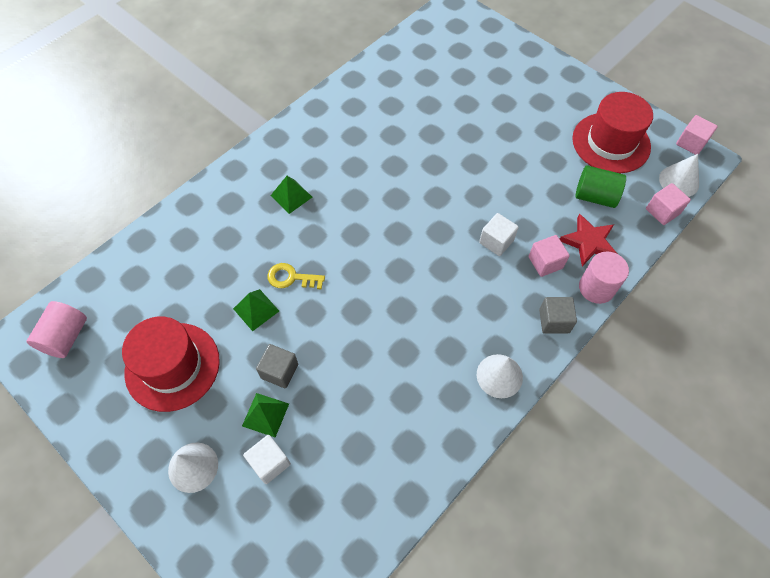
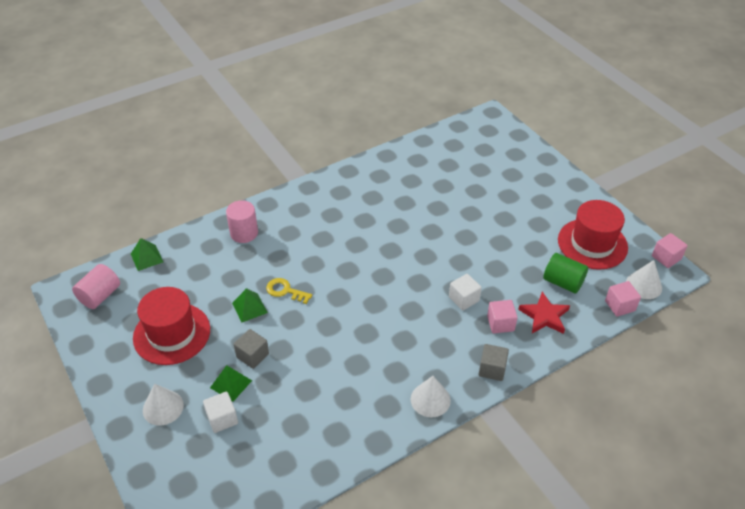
camera: 15 degrees right, 15 degrees down
green pyramid [270,176,312,214] -> green pyramid moved to [131,238,163,271]
pink cylinder [579,251,629,304] -> pink cylinder moved to [226,200,258,243]

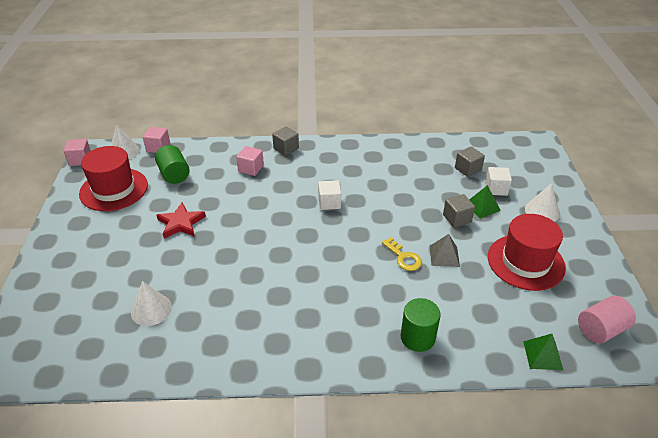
camera: 150 degrees left, 5 degrees down
pink cylinder [226,200,258,243] -> green cylinder [401,298,441,352]
green pyramid [232,288,268,322] -> grey pyramid [430,234,460,267]
white cone [411,376,451,417] -> white cone moved to [131,281,172,326]
white cube [449,274,482,311] -> white cube moved to [318,180,341,210]
red star [518,292,570,334] -> red star moved to [157,203,206,238]
none -> grey cube [455,146,485,177]

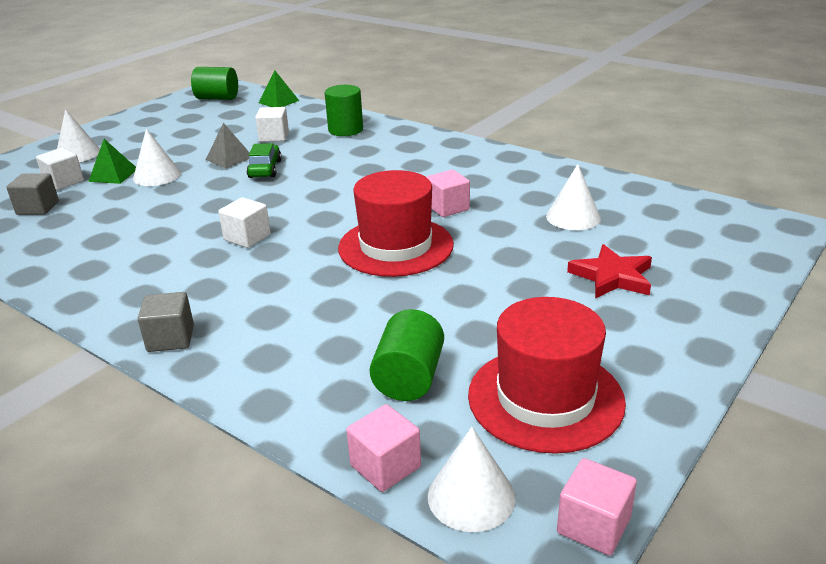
camera: 140 degrees left, 10 degrees down
red star [157,203,206,238] -> red star moved to [567,244,652,298]
pink cube [236,146,264,176] -> pink cube moved to [427,170,470,217]
yellow key [382,237,422,271] -> green car [247,143,282,178]
grey cube [443,194,475,228] -> white cone [133,129,181,186]
red hat [488,214,566,291] -> red hat moved to [338,170,454,277]
pink cylinder [578,296,636,343] -> green cylinder [191,67,238,100]
none -> white cube [255,107,289,142]

